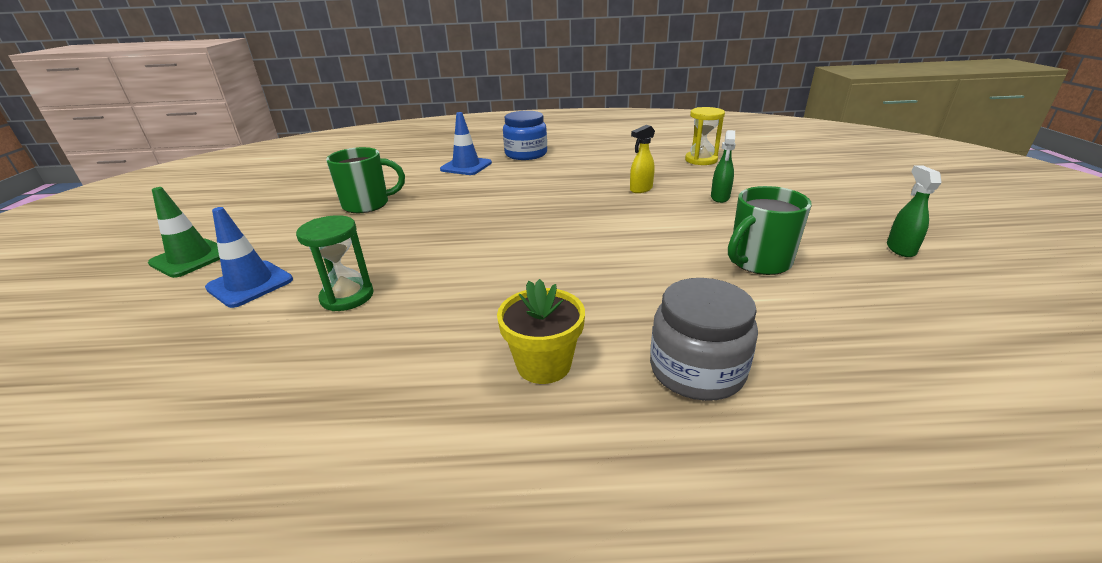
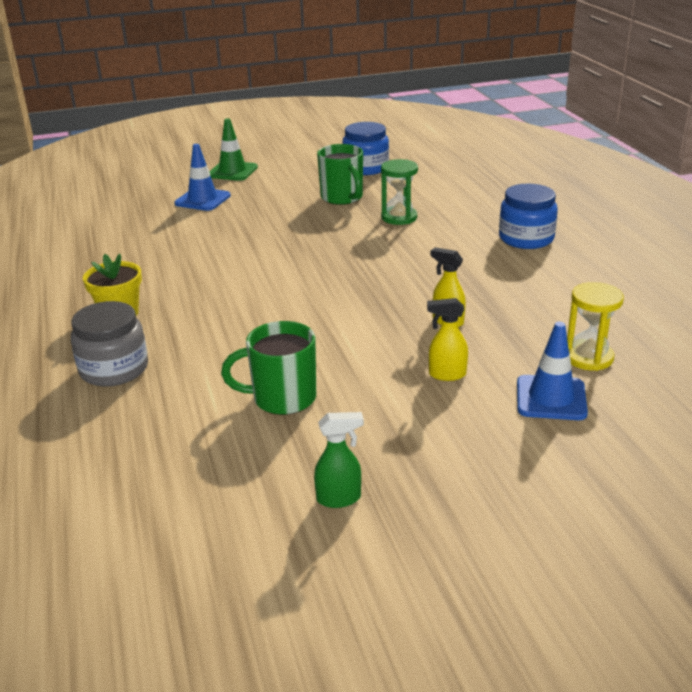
camera: 75 degrees right, 0 degrees up
green hourglass [296,215,374,311] -> green hourglass moved to [381,159,418,225]
blue traffic cone [440,112,492,175] -> blue traffic cone moved to [517,322,588,420]
green spray bottle [711,130,736,203] -> yellow spray bottle [427,298,468,381]
green mug [728,186,812,275] -> green mug turned 45 degrees counterclockwise [221,321,316,415]
none -> blue jar [342,122,389,175]

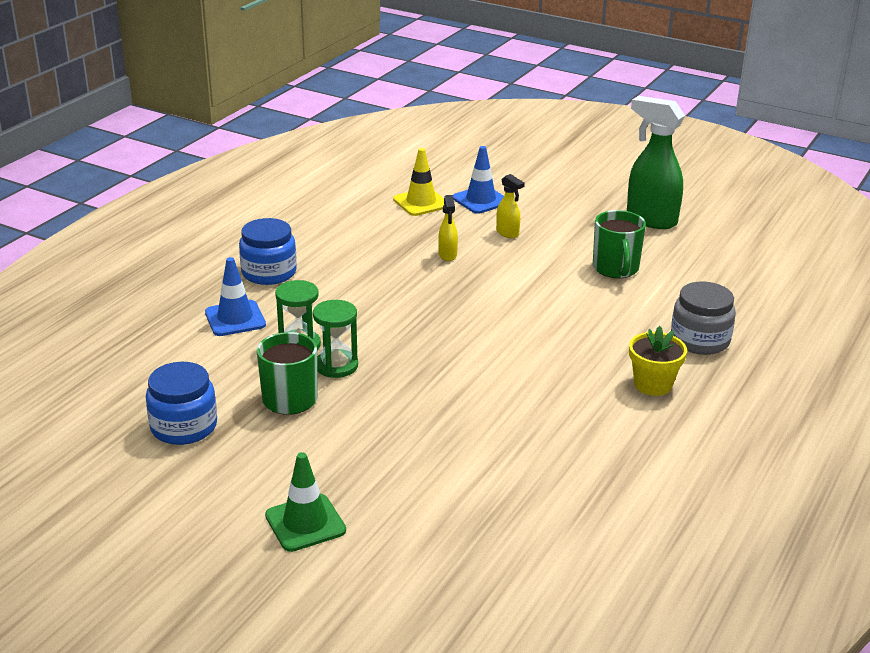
camera: 135 degrees left, 0 degrees up
blue traffic cone [174,144,231,211] -> blue traffic cone moved to [205,257,266,336]
green mug [221,321,316,415] -> green mug turned 45 degrees clockwise [593,210,646,278]
green spray bottle [314,412,364,508] -> green spray bottle [627,96,685,229], size x2.06
yellow hourglass [567,282,624,371] -> yellow traffic cone [393,148,444,216]
none -> green hourglass [313,300,358,378]

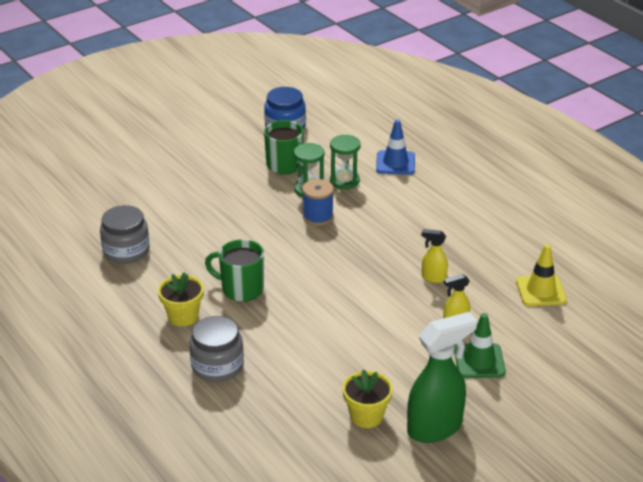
camera: 115 degrees right, 5 degrees up
blue jar [239,218,297,285] -> none
green traffic cone [265,452,346,552] -> green traffic cone moved to [454,313,506,378]
blue traffic cone [453,146,504,214] -> none
green mug [593,210,646,278] -> green mug moved to [205,239,264,302]
none -> grey jar [100,205,150,264]
none -> blue spool [302,179,334,226]
none -> yellow flower pot [342,369,393,428]

